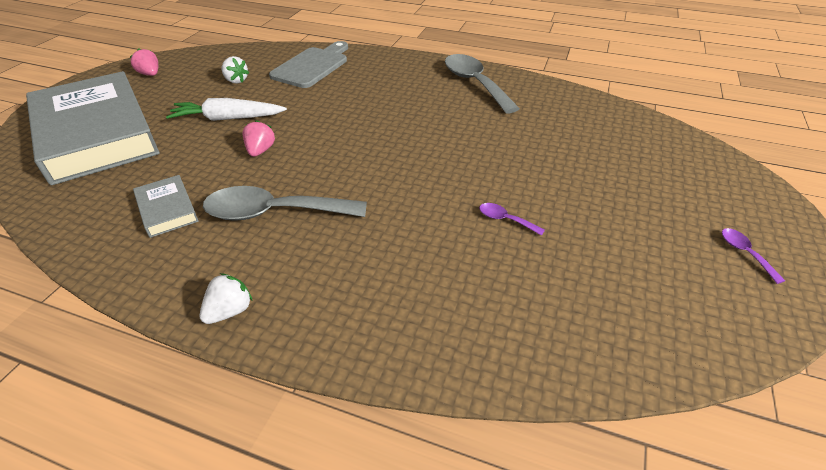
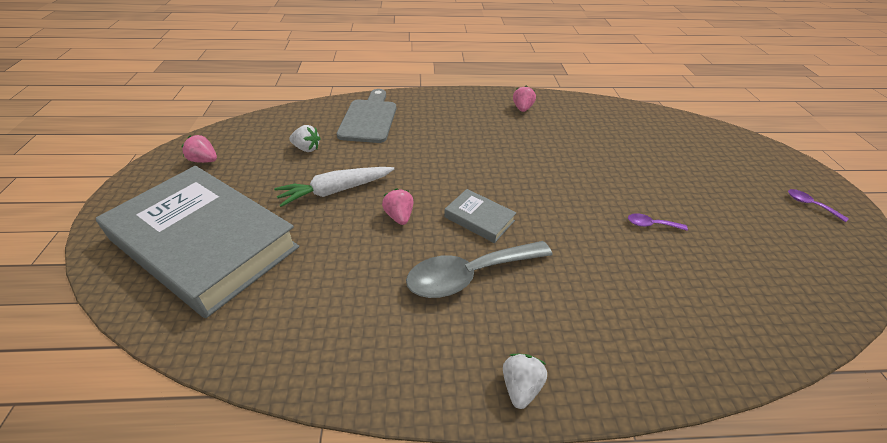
camera: 25 degrees left, 0 degrees up
grey book [133,175,199,238] -> grey book moved to [444,189,516,243]
grey spoon [445,54,520,114] -> pink strawberry [513,85,536,112]

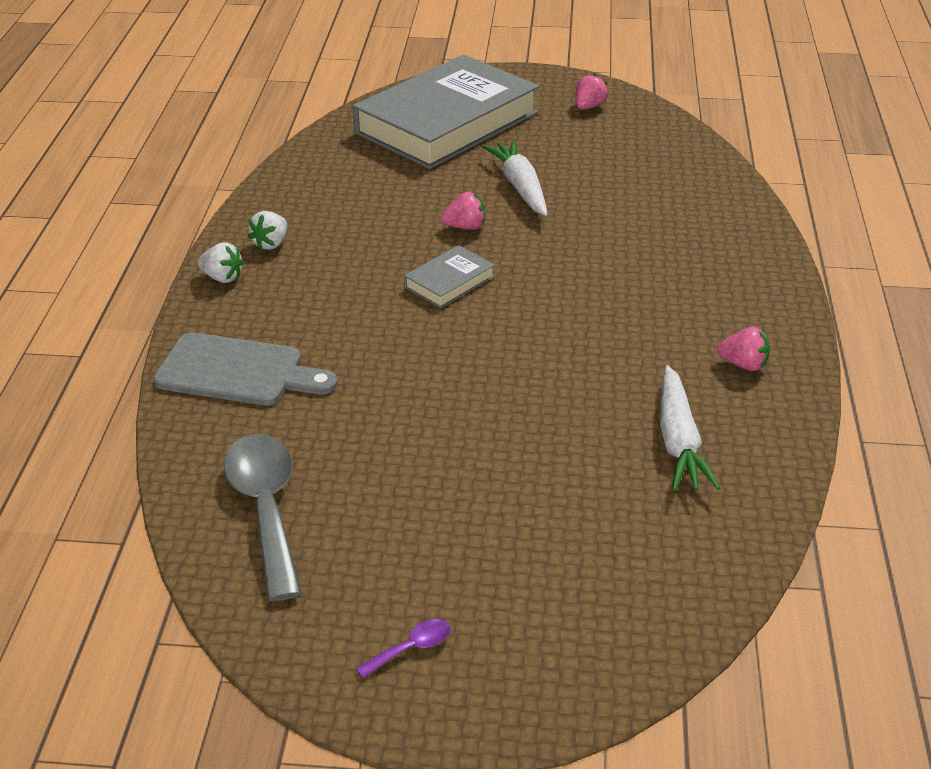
camera: 100 degrees right, 5 degrees down
white strawberry [289,125,321,152] -> white strawberry moved to [248,211,287,250]
grey cutting board [337,89,396,143] -> grey cutting board moved to [153,332,338,405]
grey spoon [406,241,553,298] -> grey spoon moved to [224,434,302,601]
purple spoon [628,213,688,231] -> none
none -> white carrot [660,365,720,491]

